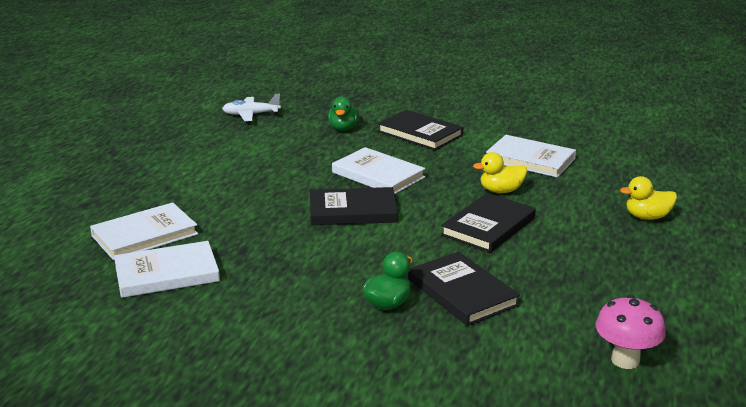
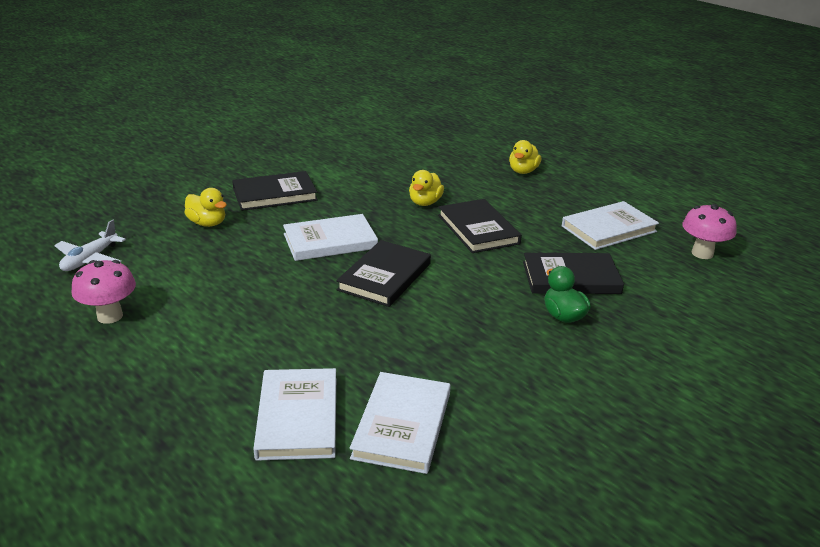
camera: 60 degrees left, 5 degrees up
green duck [328,97,359,131] -> yellow duck [184,188,227,227]
white book [486,135,576,178] -> white book moved to [562,201,659,250]
none -> pink mushroom [71,260,136,324]

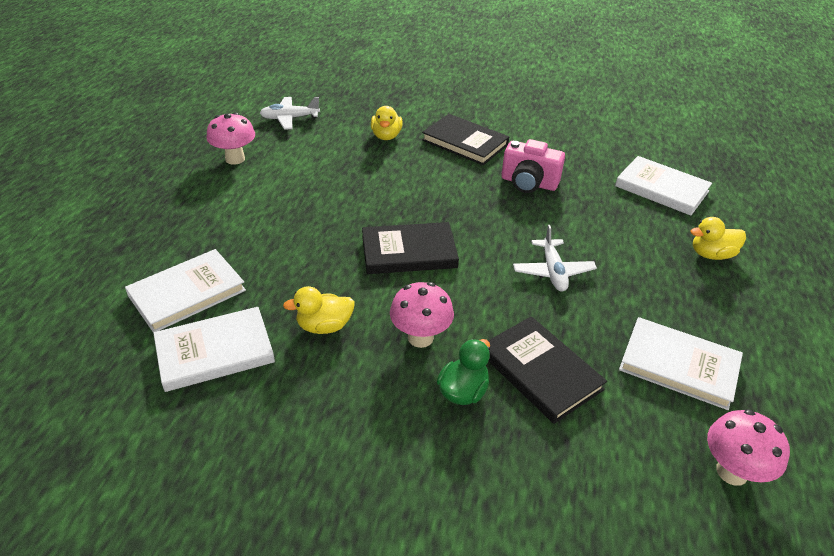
camera: 55 degrees right, 10 degrees up
white book [283,214,378,261] -> white book moved to [615,156,712,216]
yellow duck [409,170,444,206] -> yellow duck moved to [283,286,355,334]
black book [438,199,522,253] -> white plane [513,225,597,292]
none -> pink mushroom [390,282,454,348]
none -> pink camera [501,139,565,193]

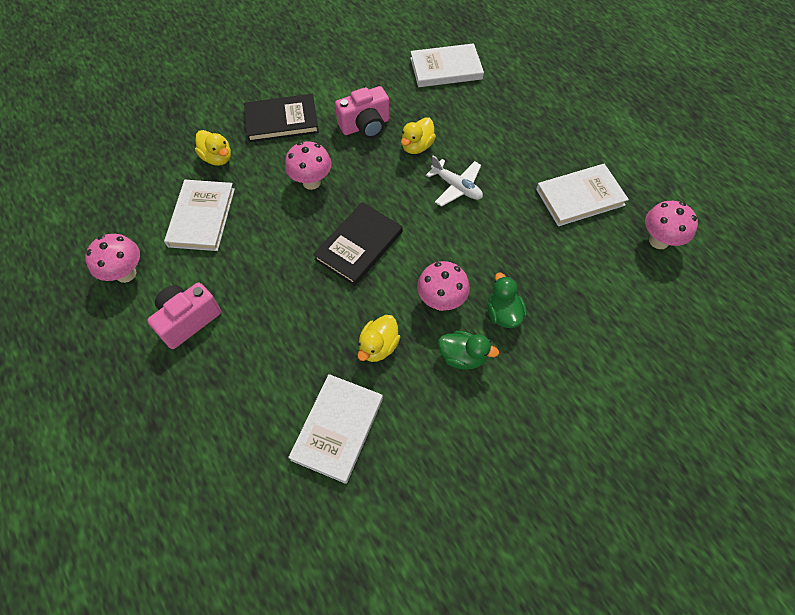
camera: 45 degrees left, 20 degrees up
white book [125,249,246,333] -> white book moved to [164,180,235,251]
white plane [260,97,320,130] -> none
black book [488,316,607,424] -> none
yellow duck [690,217,746,260] -> yellow duck moved to [401,117,436,154]
none -> pink camera [147,282,221,349]
none -> pink mushroom [285,141,332,190]
none -> green duck [438,331,499,370]

